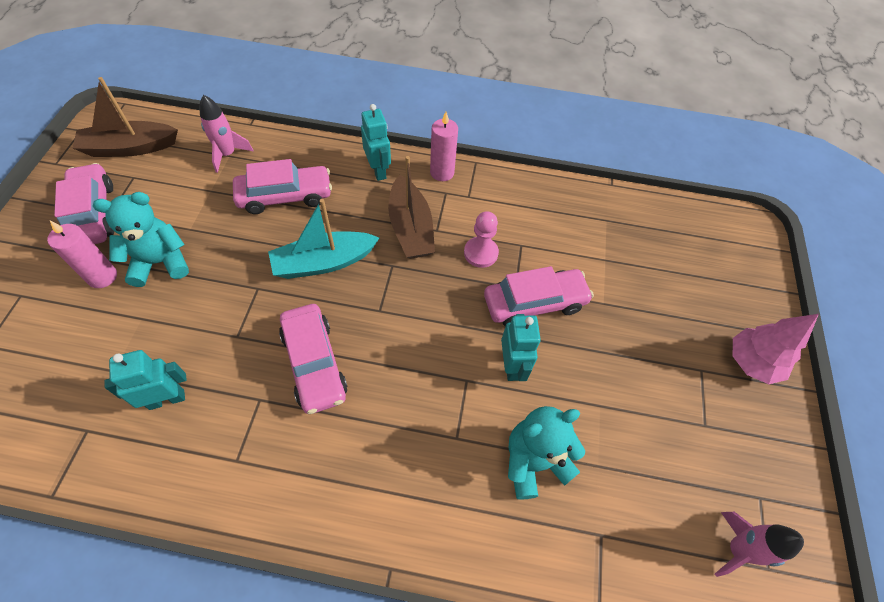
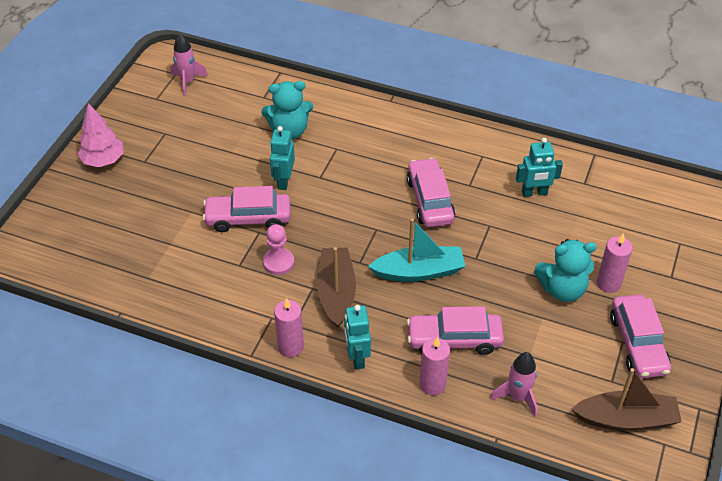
camera: 165 degrees left, 10 degrees down
none -> pink candle [420,337,450,396]

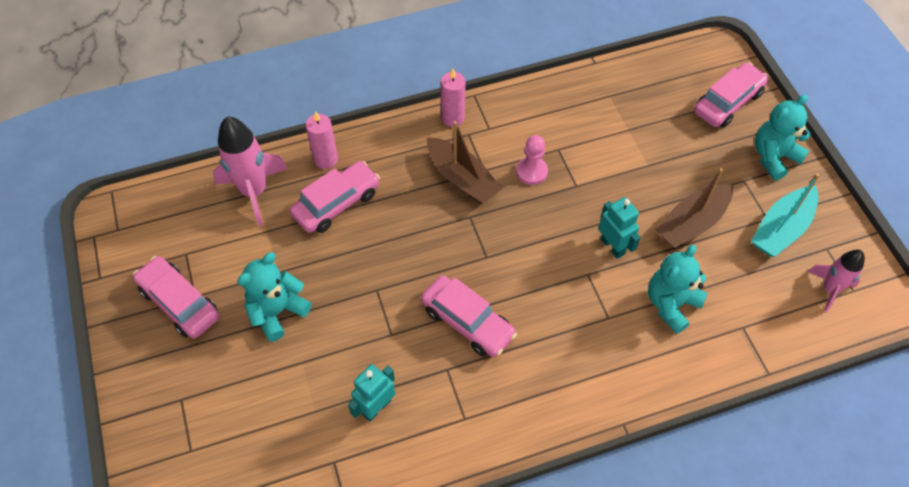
camera: 140 degrees right, 10 degrees up
pink tree [77,103,124,167] -> turquoise teddy bear [755,95,811,181]
pink car [203,186,291,232] -> pink car moved to [694,62,769,128]
turquoise robot [344,305,371,369] -> none
turquoise boat [368,219,466,282] -> turquoise boat moved to [751,173,820,257]
pink rocket [490,352,538,417] -> pink rocket [213,116,288,226], size x1.63
brown boat [571,368,682,431] -> brown boat moved to [655,168,733,248]
pink candle [597,233,633,293] -> none

